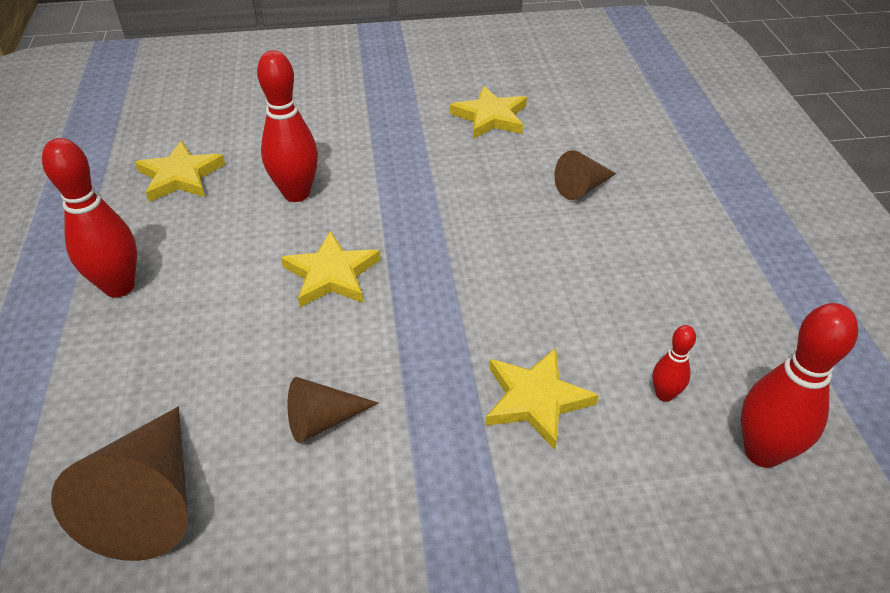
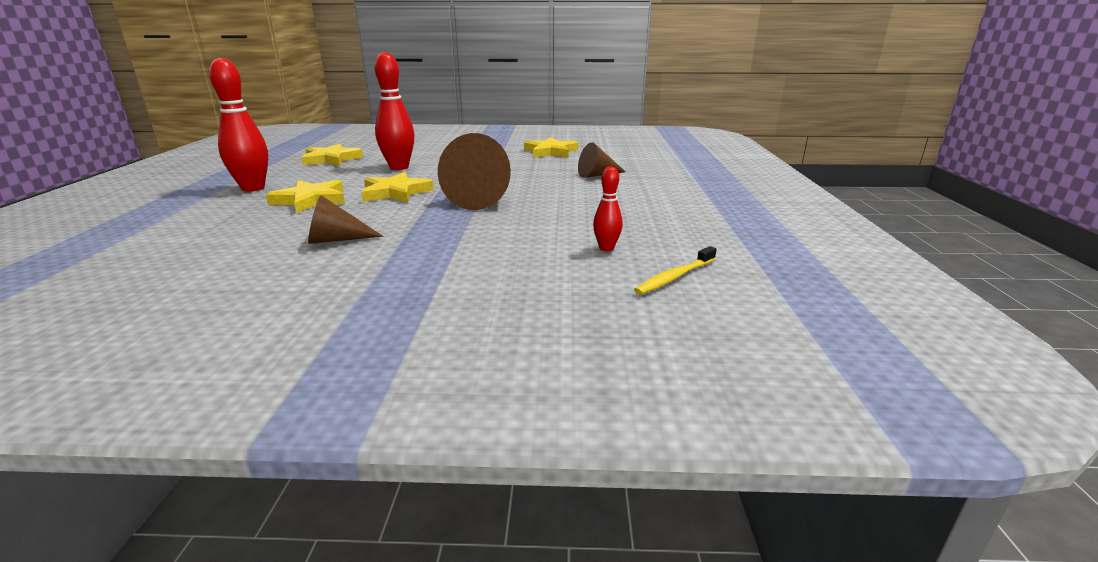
camera: 10 degrees right, 20 degrees down
brown cone [51,407,188,561] -> brown cone moved to [438,133,511,210]
yellow star [486,348,599,450] -> yellow star moved to [266,180,345,213]
red bowling pin [741,303,858,468] -> yellow toothbrush [634,246,716,295]

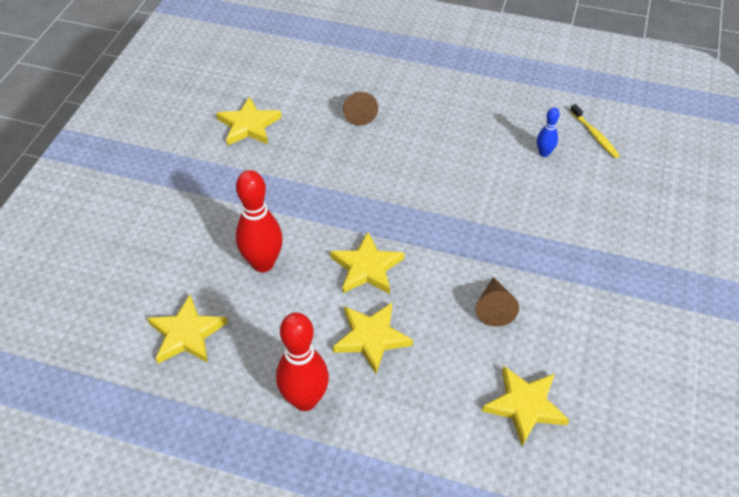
camera: 75 degrees left, 25 degrees up
brown cone [438,133,511,210] -> none
red bowling pin [593,166,623,251] -> blue bowling pin [537,107,560,157]
none -> yellow star [482,365,569,446]

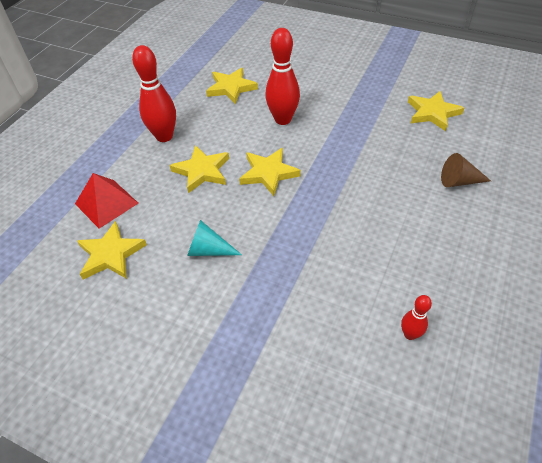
camera: 100 degrees right, 0 degrees up
brown cone [475,277,519,327] -> turquoise cone [187,220,242,256]
blue bowling pin [537,107,560,157] -> red bowling pin [401,295,432,340]
yellow toothbrush [570,104,620,158] -> none
none -> red pyramid [75,173,138,229]

